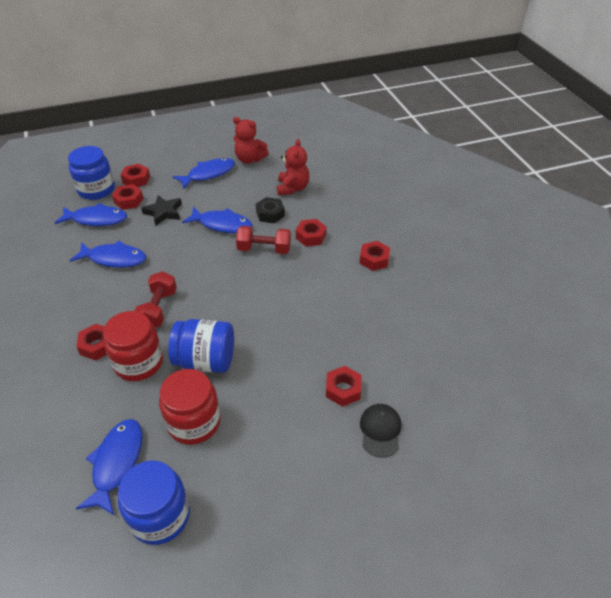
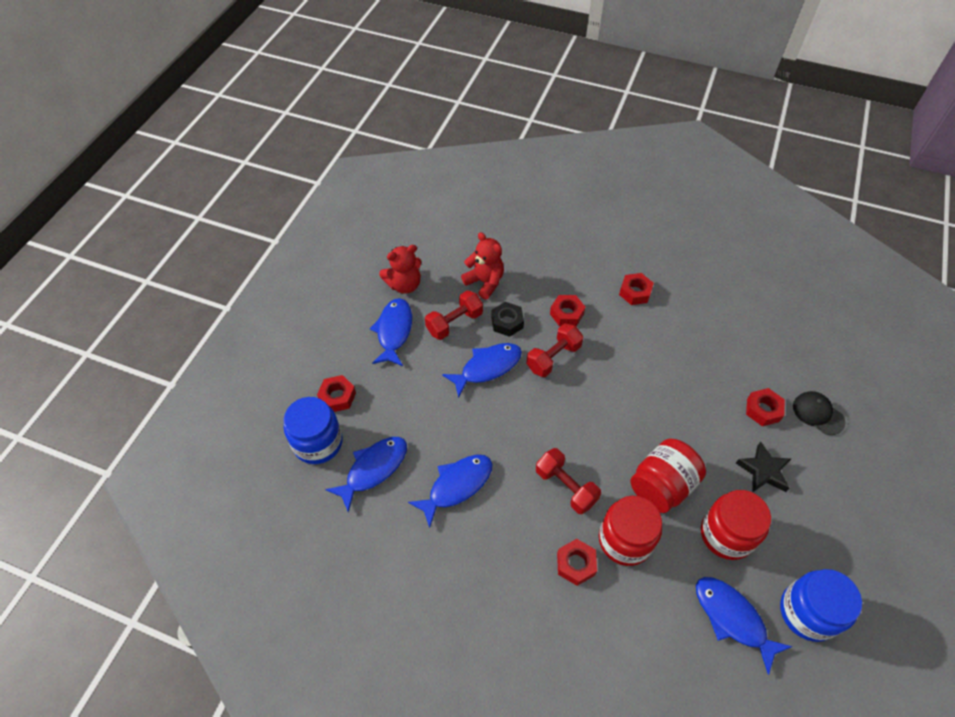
camera: 50 degrees left, 10 degrees up
red nut [112,184,144,210] -> none
black star [141,195,182,226] -> black star moved to [736,442,791,492]
blue jar [168,319,234,373] -> red jar [630,439,706,513]
none -> red dumbbell [425,290,483,340]

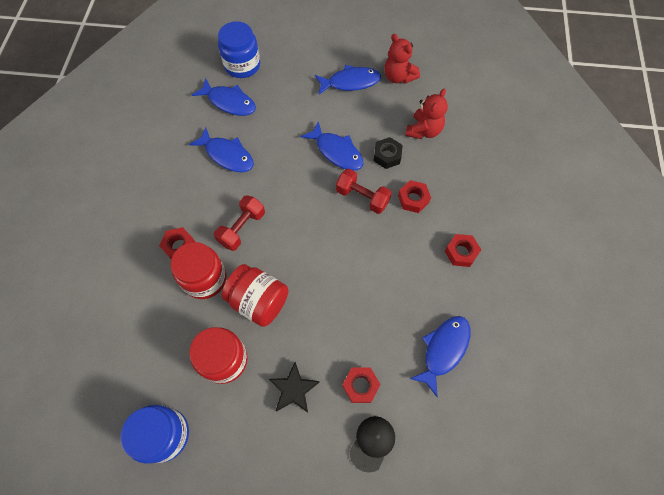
camera: 75 degrees right, 10 degrees up
red nut [317,375,356,412] -> none
red dumbbell [425,290,483,340] -> none
blue fish [696,577,793,675] -> blue fish moved to [410,316,470,397]

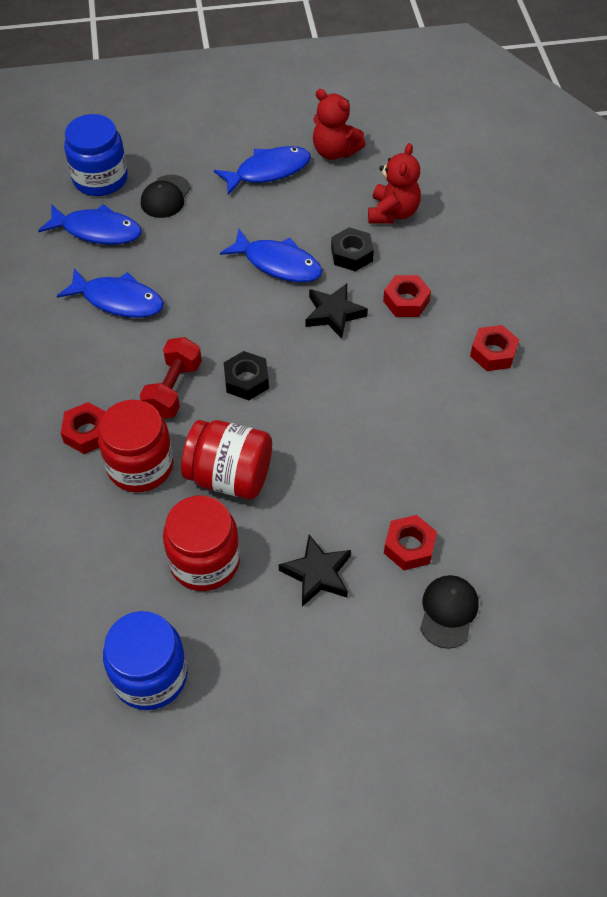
camera: 15 degrees left, 10 degrees down
red dumbbell [336,169,392,214] -> black star [306,283,368,339]
blue fish [410,316,470,397] -> none
none -> black cap [141,175,191,218]
none -> black nut [224,351,269,400]

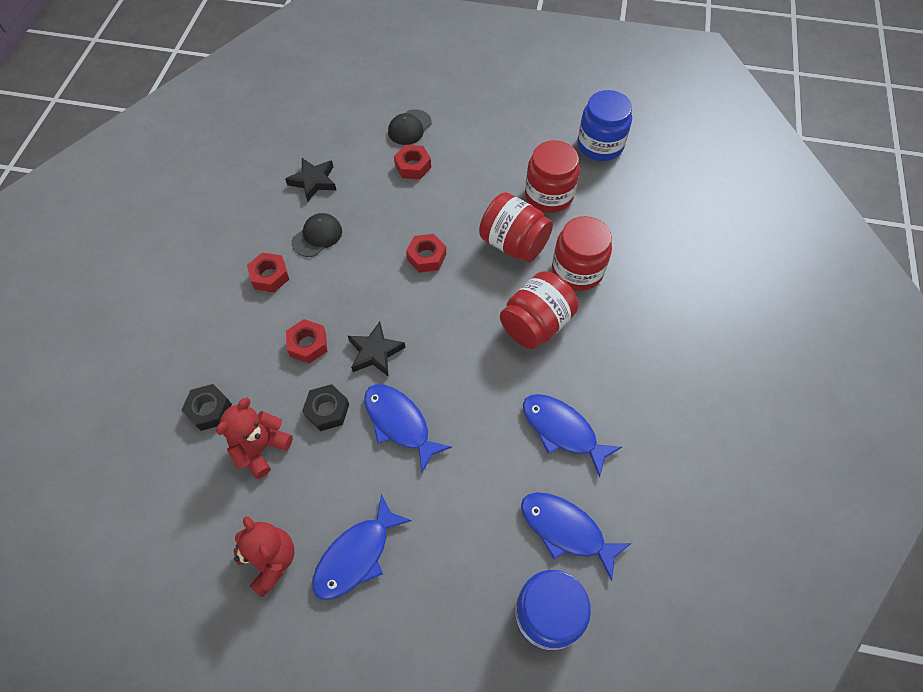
camera: 160 degrees left, 5 degrees up
red nut [61,402,106,454] -> red nut moved to [406,234,446,273]
red dumbbell [140,337,202,419] -> red jar [500,271,578,349]
black cap [141,175,191,218] -> black cap moved to [292,213,342,257]
blue fish [214,146,311,195] -> blue fish turned 45 degrees counterclockwise [312,494,412,600]
black nut [224,351,269,400] -> black nut moved to [181,384,232,431]
black star [279,535,351,607] -> black star moved to [285,158,336,202]

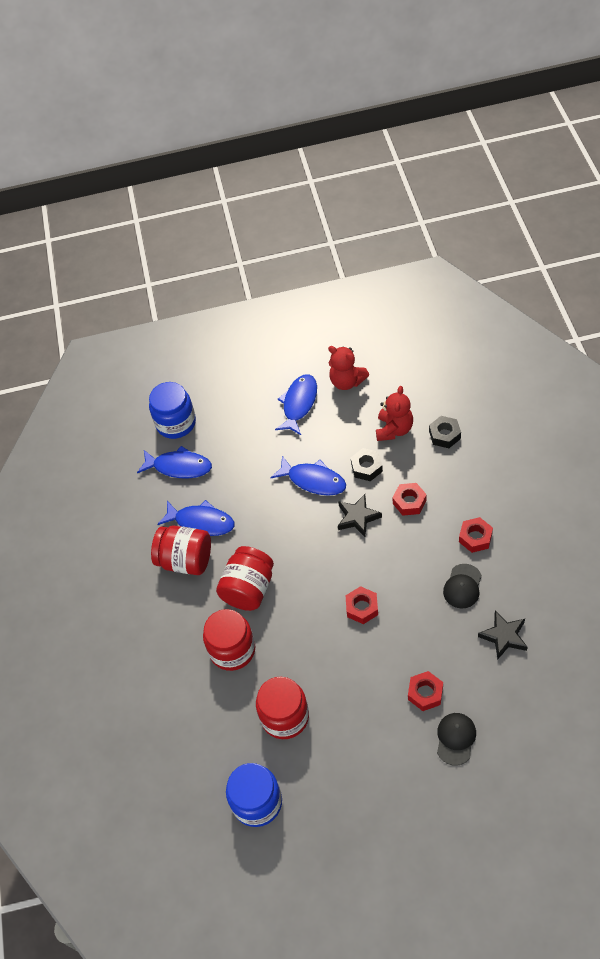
camera: 165 degrees right, 5 degrees down
red jar [479,192,553,262] -> red jar moved to [151,525,211,575]

